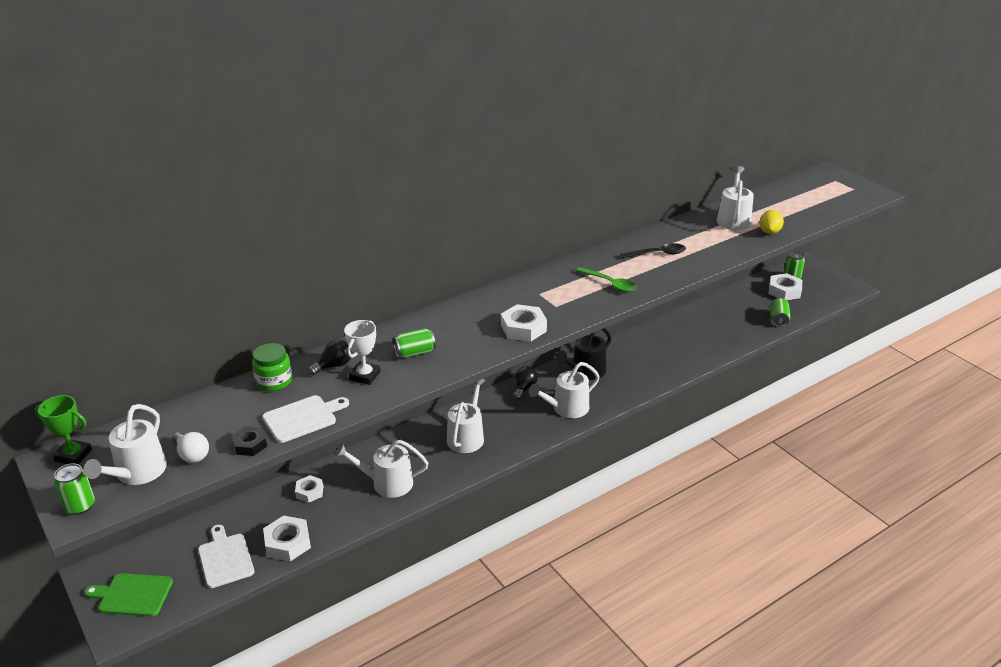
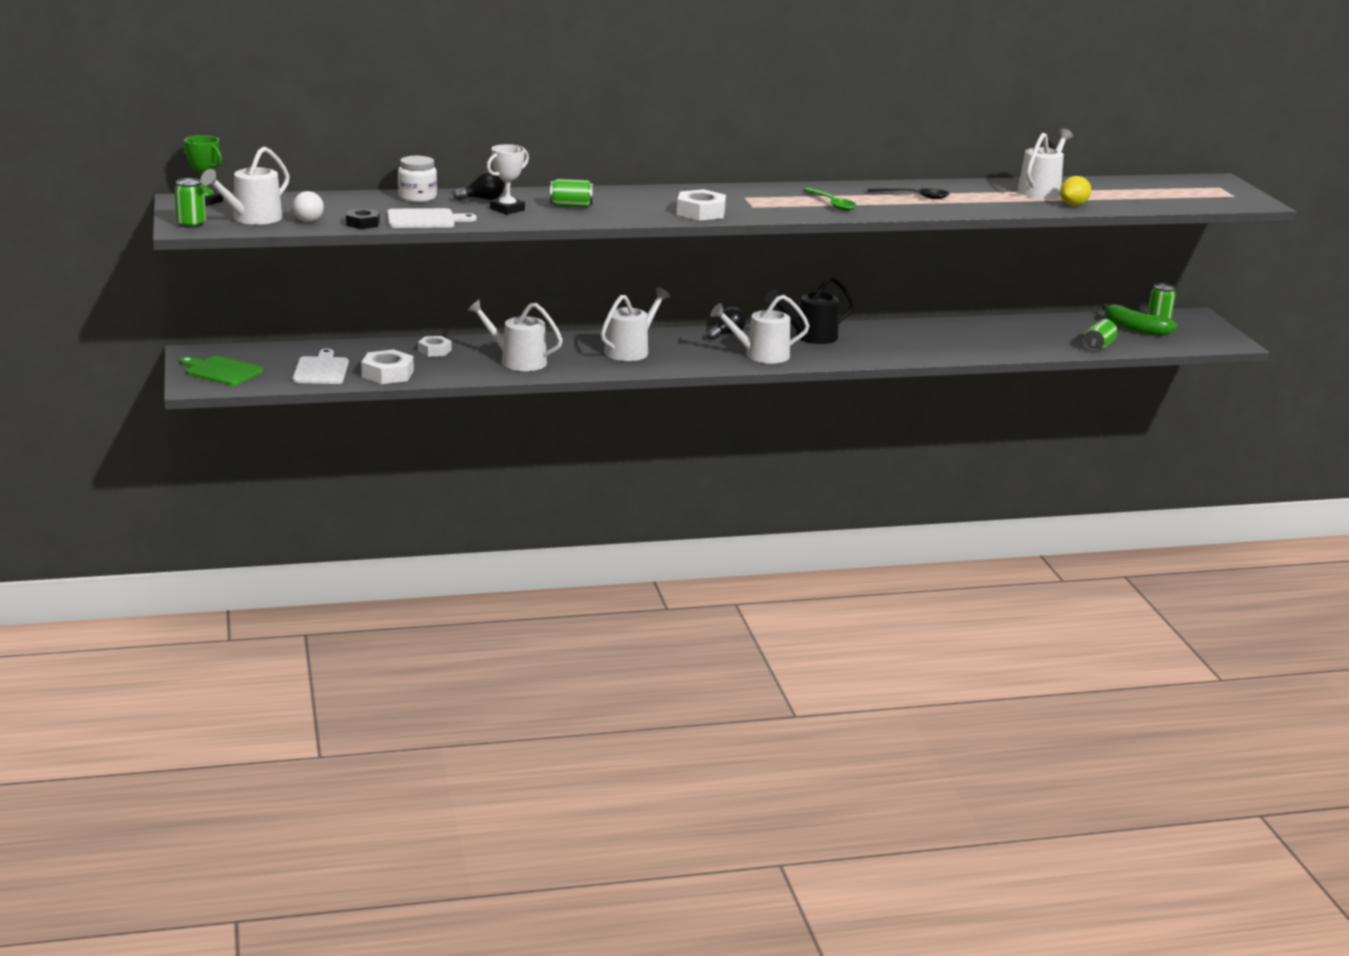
camera: 20 degrees right, 10 degrees down
green jar [252,343,292,391] -> white jar [398,156,437,202]
white nut [769,273,802,300] -> green banana [1102,303,1178,336]

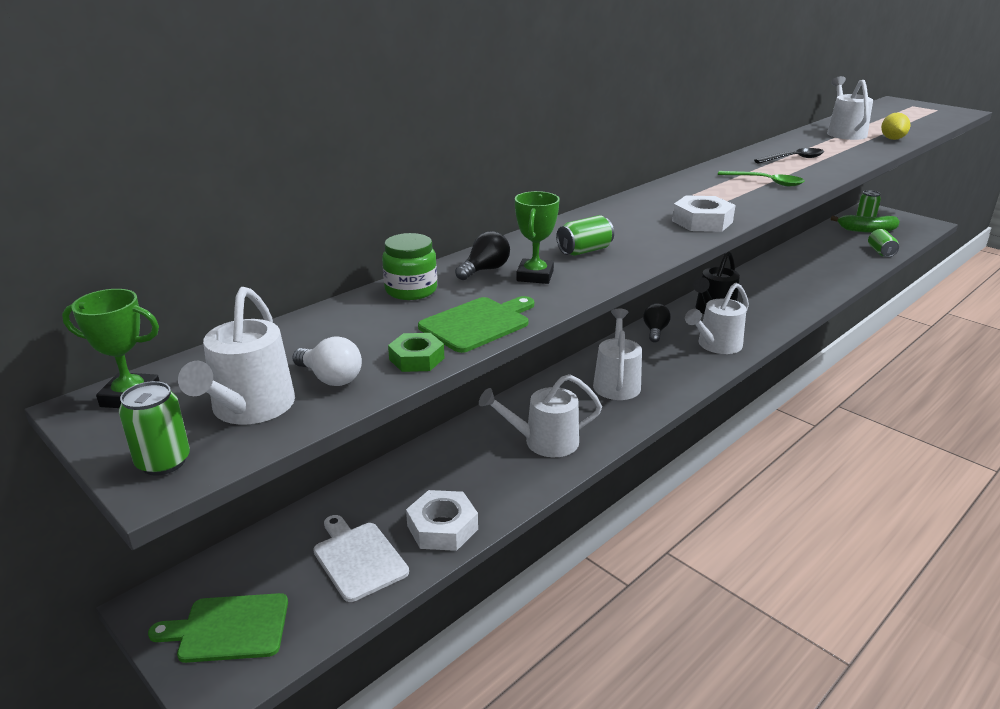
camera: 30 degrees left, 5 degrees up
black nut [346,208,380,229] -> green nut [388,333,444,372]
white cutting board [387,208,477,228] -> green cutting board [418,296,534,353]
white jar [398,156,437,202] -> green jar [382,233,437,300]
white nut [418,336,452,356] -> none
white trophy [487,144,529,215] -> green trophy [515,191,560,284]

